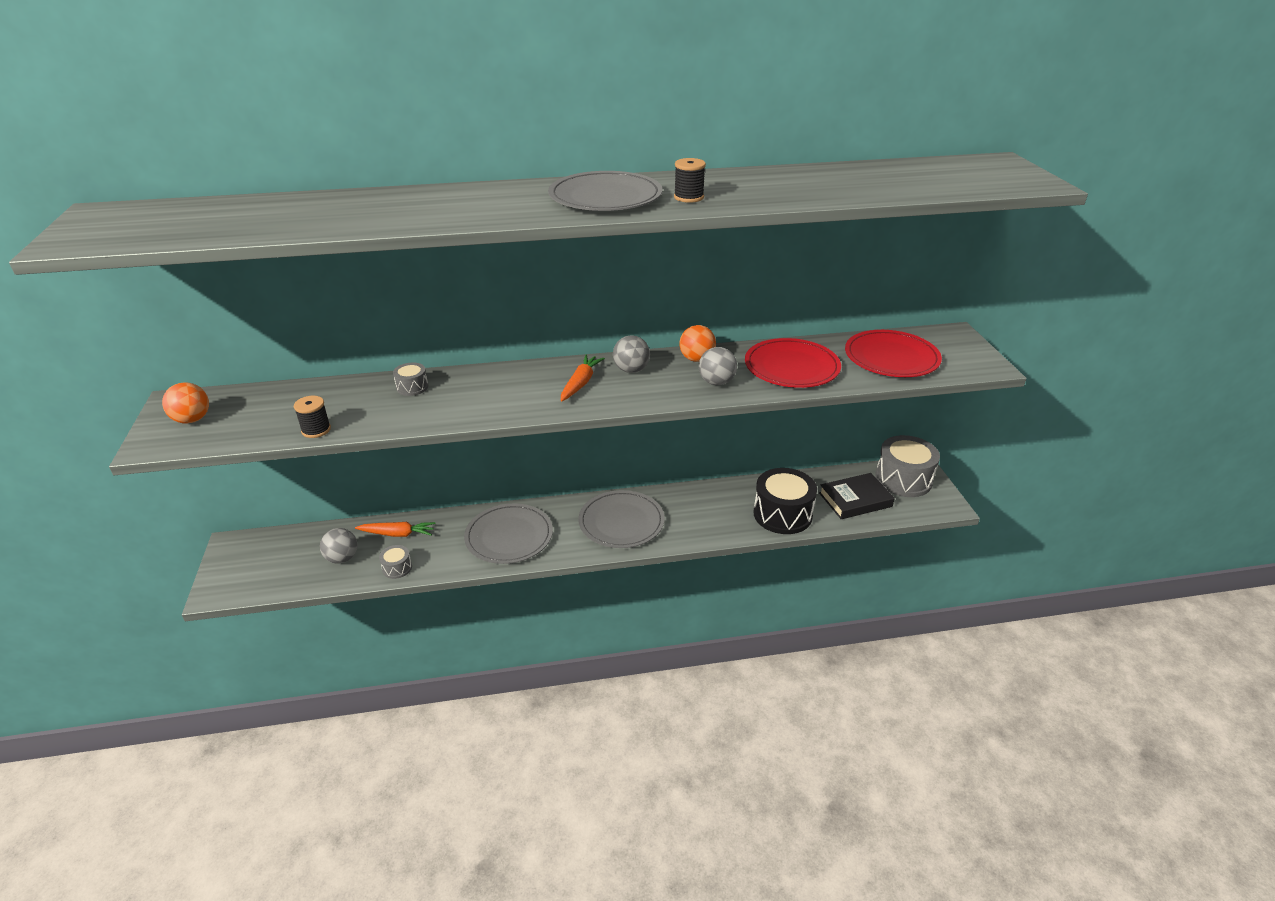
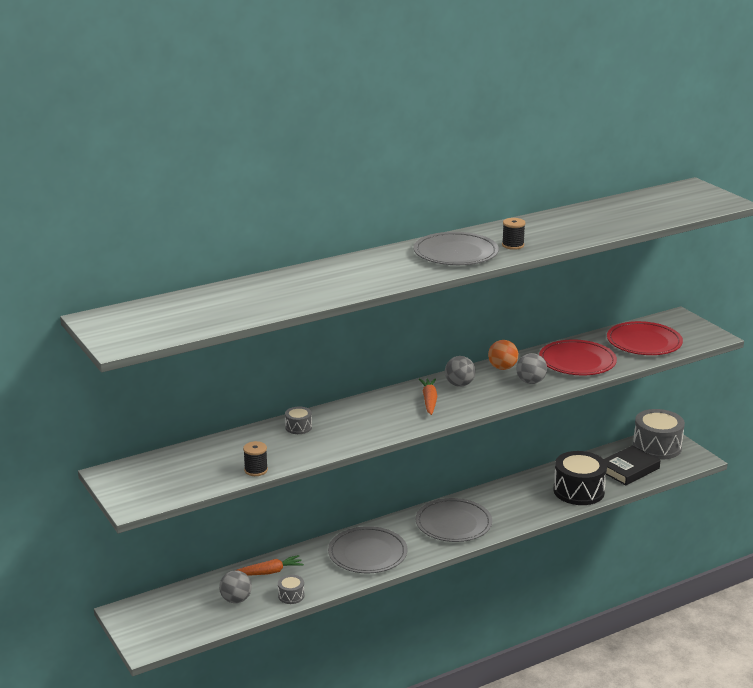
camera: 20 degrees left, 10 degrees down
orange ball [162,382,209,424] -> none

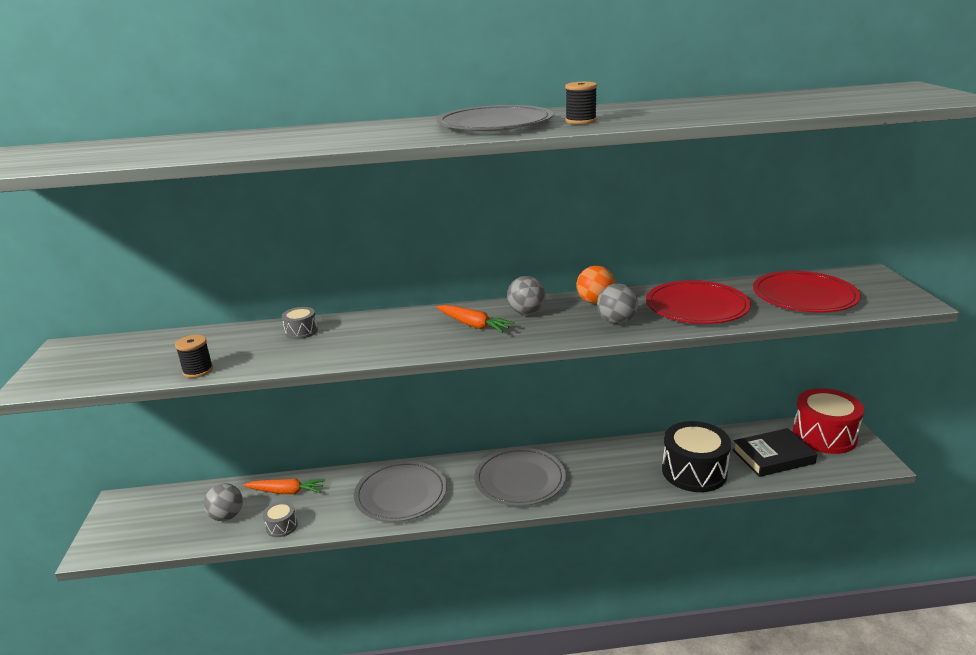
camera: 25 degrees right, 0 degrees up
orange carrot [419,378,437,415] -> orange carrot turned 105 degrees clockwise [436,305,515,333]
grey drum [633,409,685,460] -> red drum [793,388,864,454]

